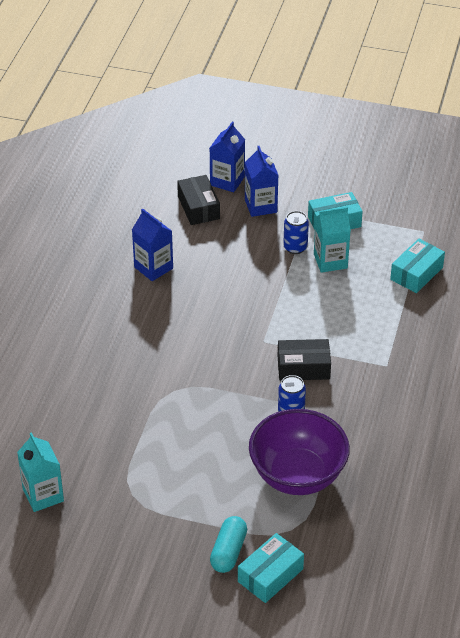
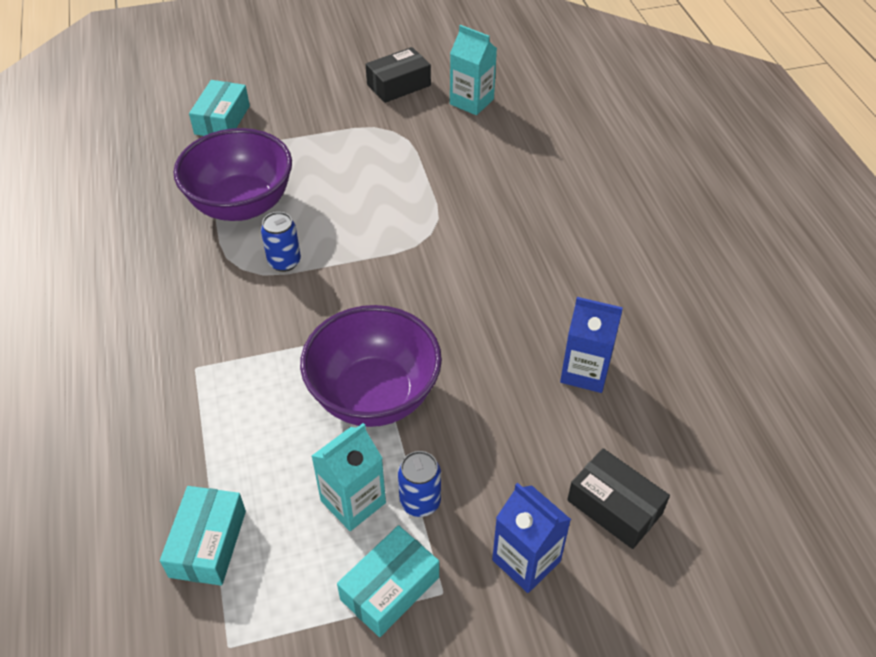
camera: 150 degrees right, 5 degrees up
blue carton [210,122,245,192] -> none
turquoise capsule [210,516,247,573] -> none
black box [278,339,331,381] -> black box moved to [366,47,431,103]
none -> purple bowl [300,305,442,427]

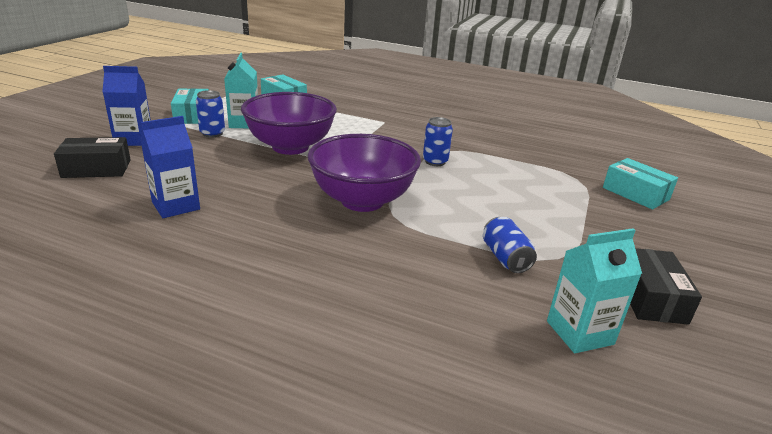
camera: 125 degrees right, 20 degrees down
purple bowl [173,128,292,221] -> purple bowl moved to [308,134,421,212]
none -> blue can [483,217,537,273]

